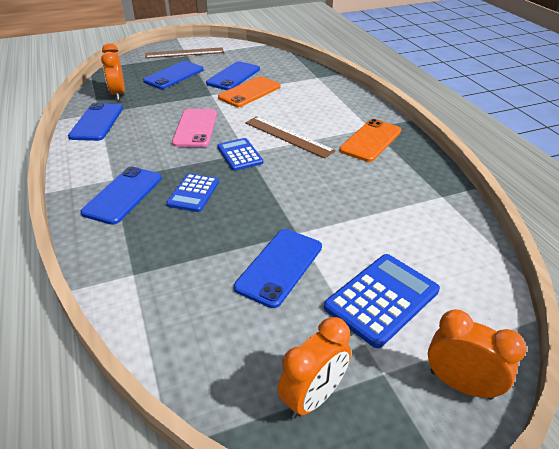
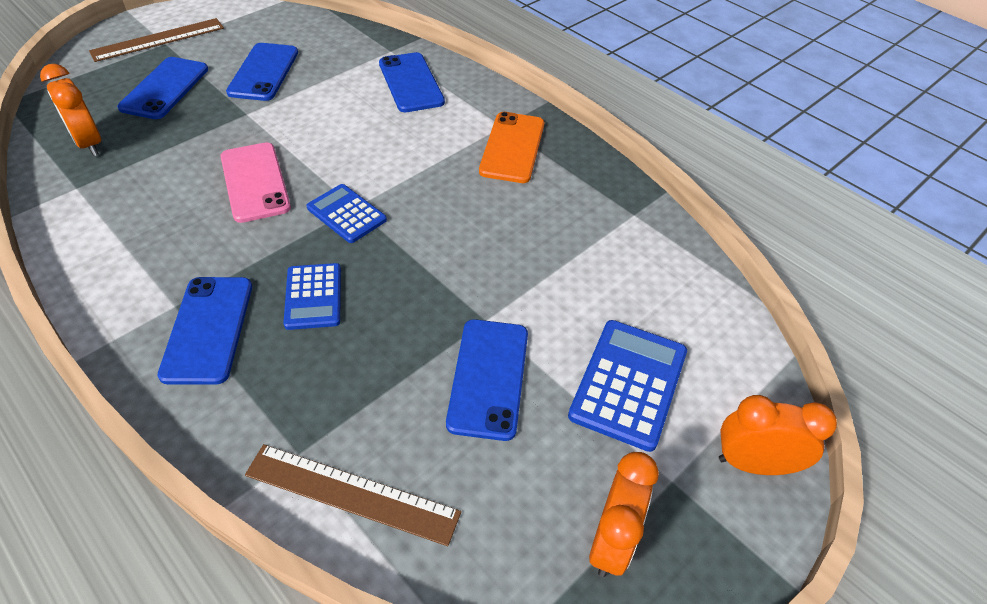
camera: 25 degrees left, 10 degrees up
blue phone [68,103,123,141] -> blue phone moved to [379,52,445,112]
orange phone [218,76,281,107] -> none
brown ruler [245,116,335,159] -> brown ruler moved to [245,444,461,546]

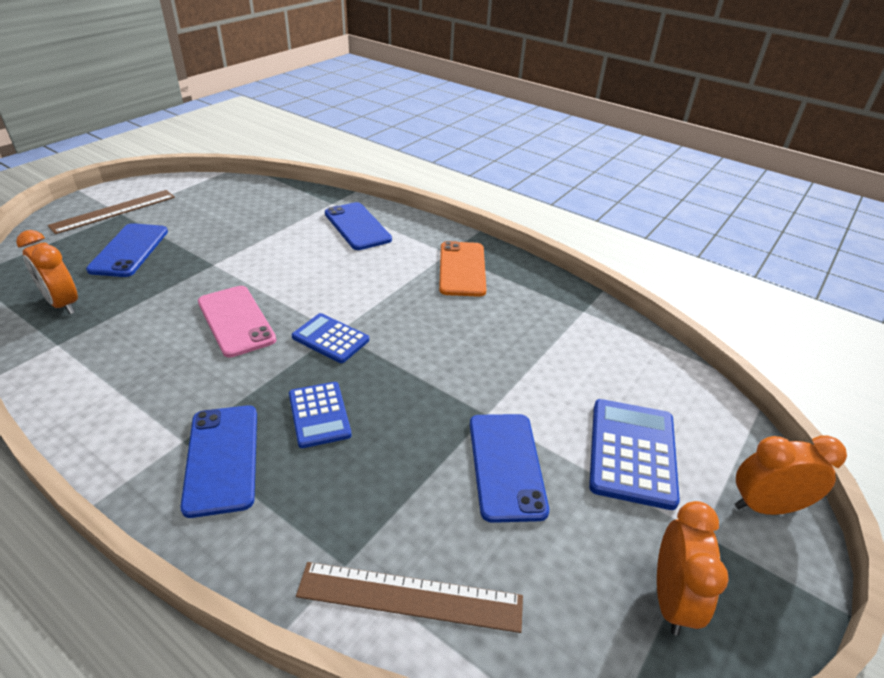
camera: 10 degrees left, 10 degrees down
blue phone [226,43,298,101] -> none

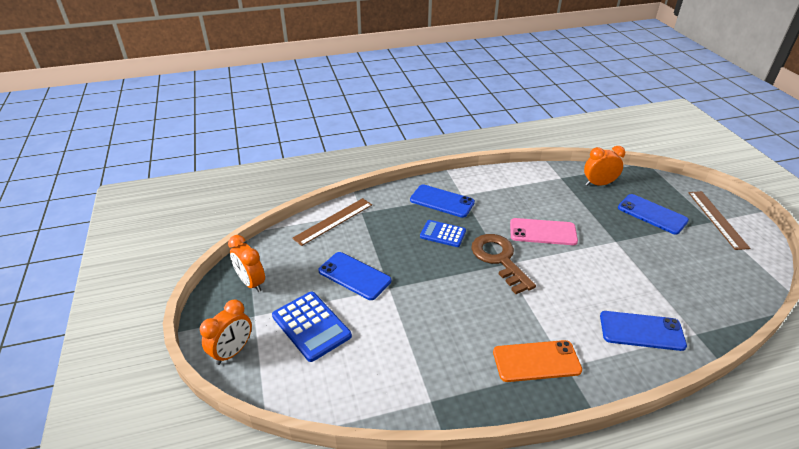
camera: 130 degrees right, 0 degrees up
blue calculator [292,313,369,363] -> brown key [471,234,536,294]
orange phone [439,241,486,297] -> orange phone turned 45 degrees counterclockwise [493,340,582,382]

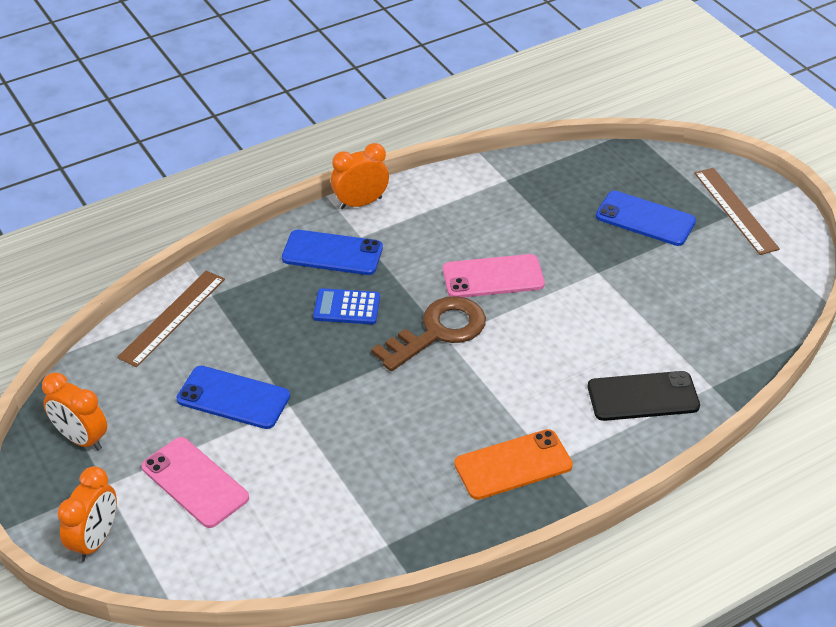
camera: 15 degrees left, 5 degrees up
blue calculator [272,292,352,362] -> pink phone [142,437,249,528]
brown key [471,234,536,294] -> brown key turned 90 degrees clockwise [371,296,486,371]
orange clock [584,146,625,186] -> orange clock moved to [331,143,389,209]
blue phone [600,311,687,351] -> black phone [588,371,700,421]

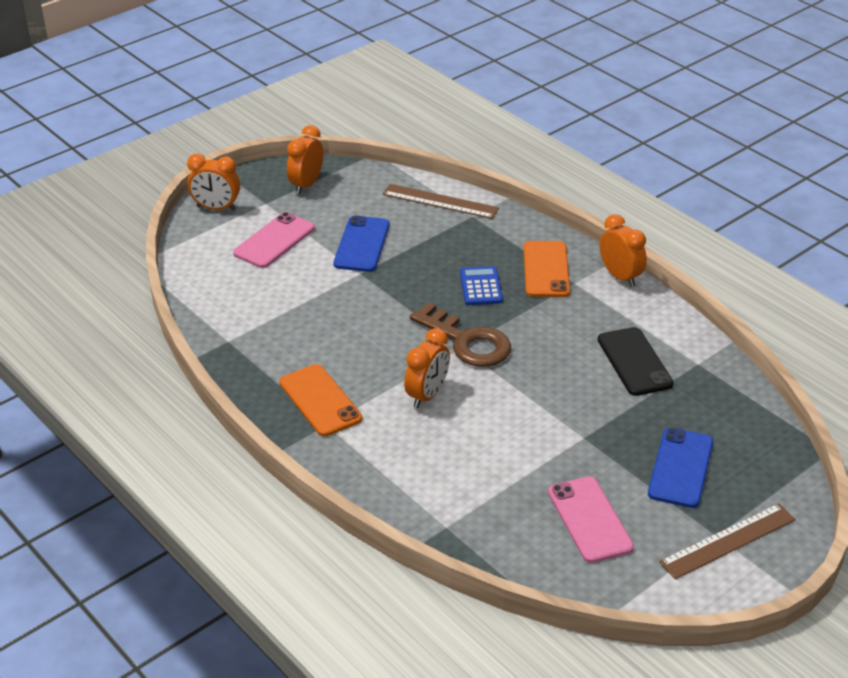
camera: 80 degrees right, 5 degrees down
blue phone [282,230,383,275] -> orange phone [524,241,570,297]
pink phone [443,254,545,297] -> pink phone moved to [548,476,634,563]
black phone [588,371,700,421] -> black phone moved to [598,327,674,396]
none -> orange clock [404,328,450,408]

